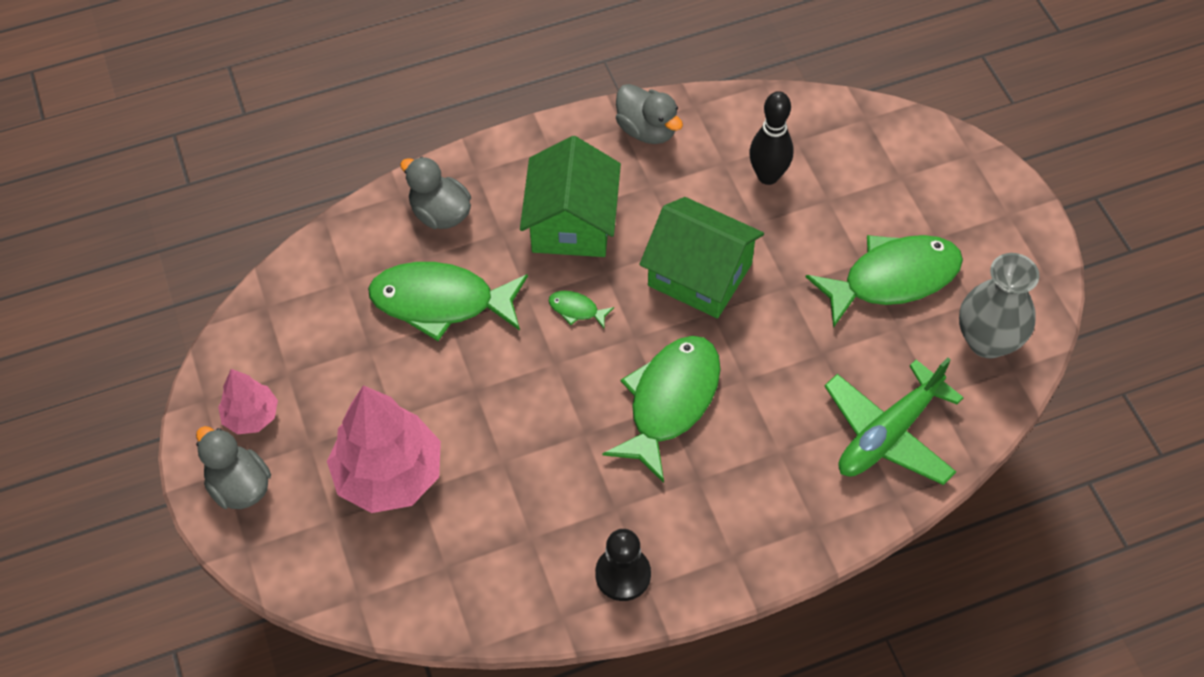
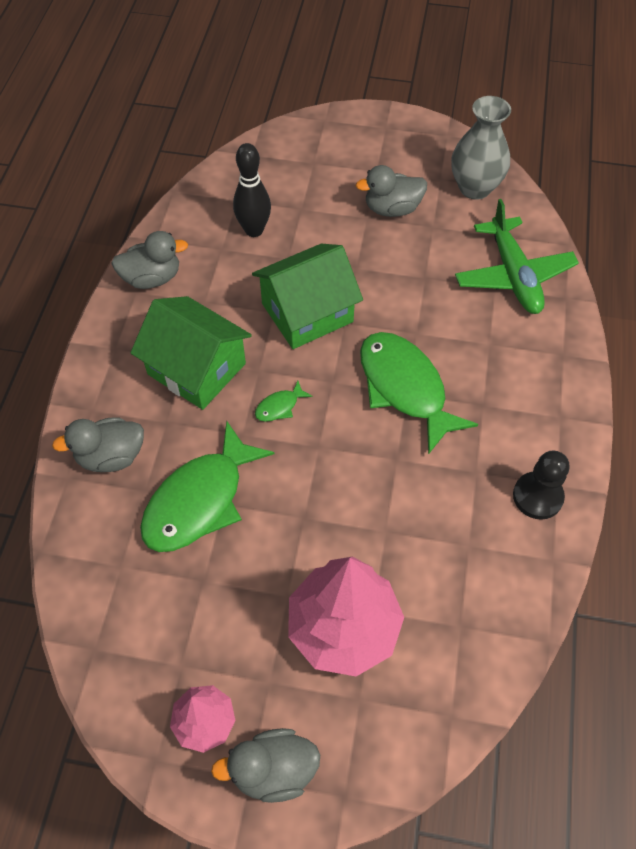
camera: 60 degrees left, 0 degrees up
green fish [806,235,963,328] -> grey duck [356,165,427,217]

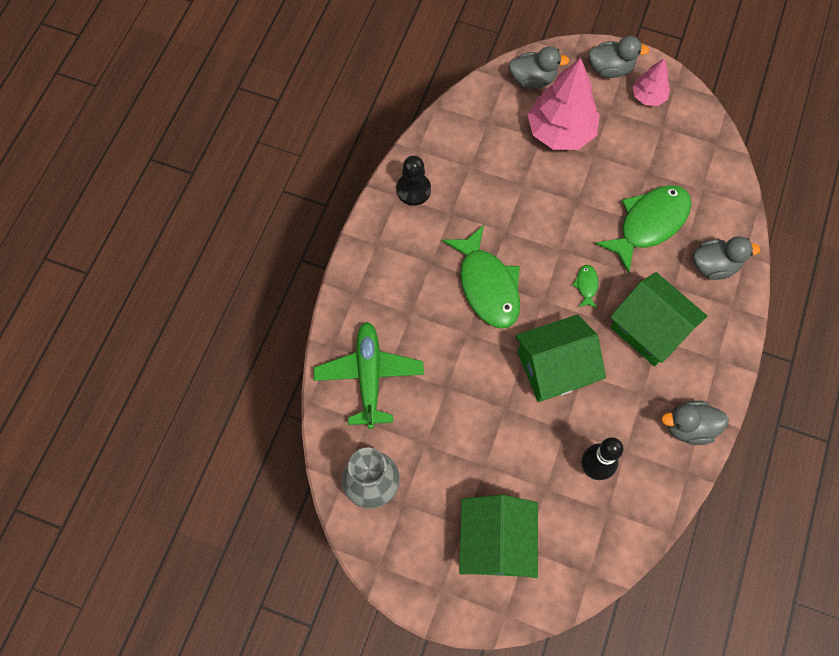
camera: 170 degrees left, 10 degrees up
green fish [255,381,313,422] -> green fish turned 60 degrees counterclockwise [572,265,598,308]
grey duck [356,165,427,217] -> grey duck moved to [509,46,570,89]
none -> green house [459,494,538,578]

